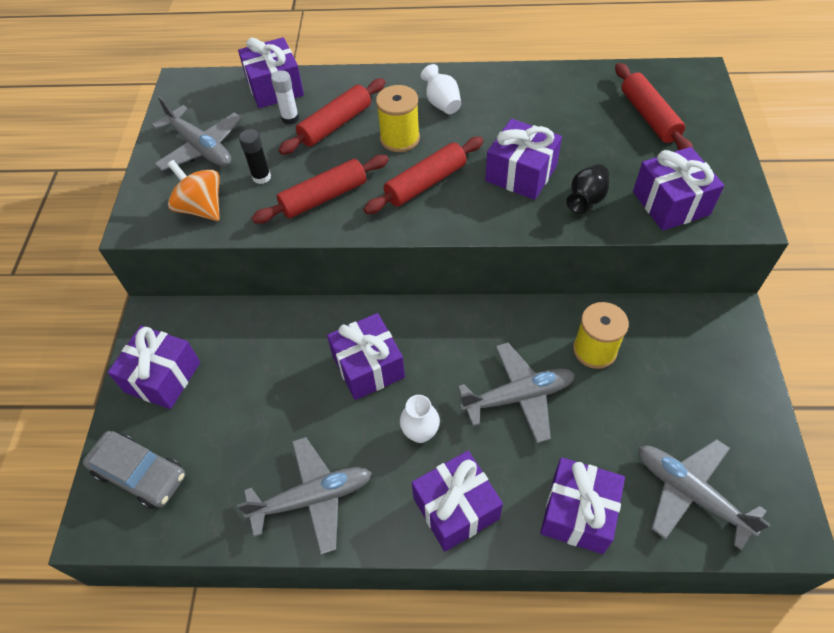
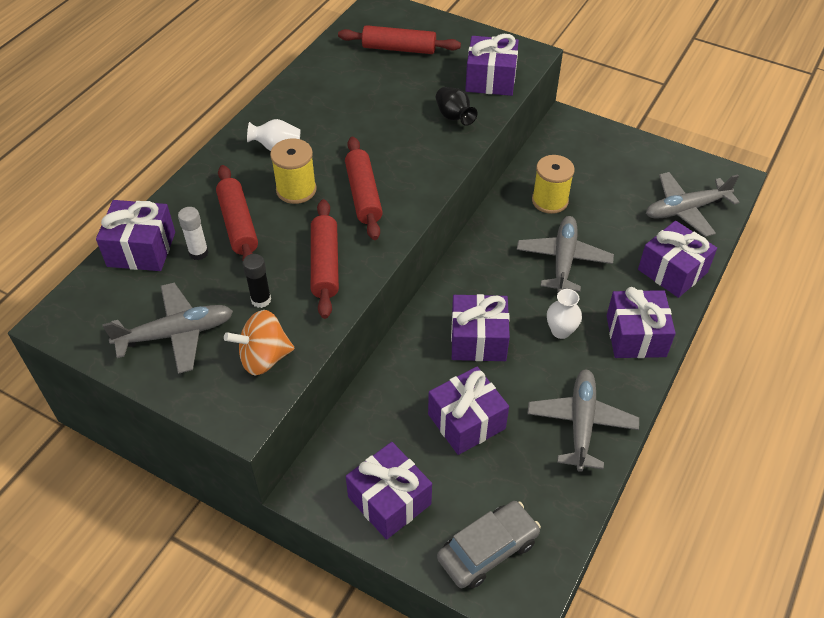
camera: 65 degrees left, 5 degrees down
purple gift [485,119,562,200] -> purple gift moved to [428,367,509,455]

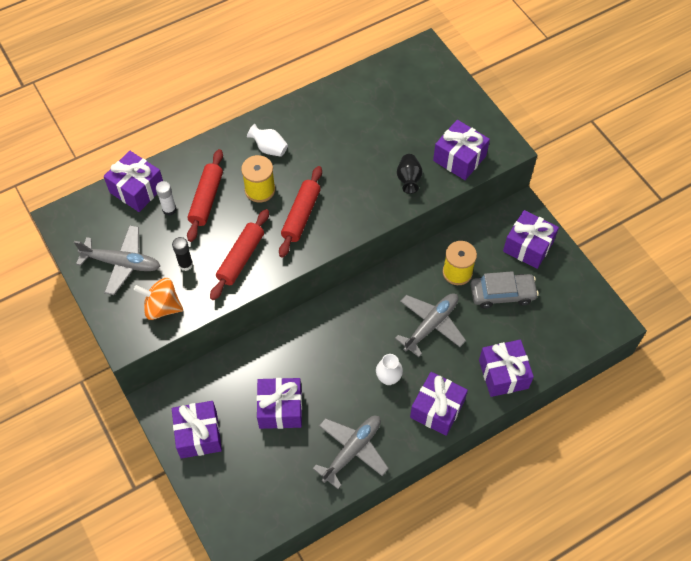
camera: 30 degrees right, 10 degrees up
red rolling pin [338,25,461,54] -> none
grey car [437,501,541,589] -> grey car moved to [470,271,539,309]
purple gift [451,294,510,361] -> purple gift moved to [503,210,559,269]
grey plane [646,172,740,237] -> none

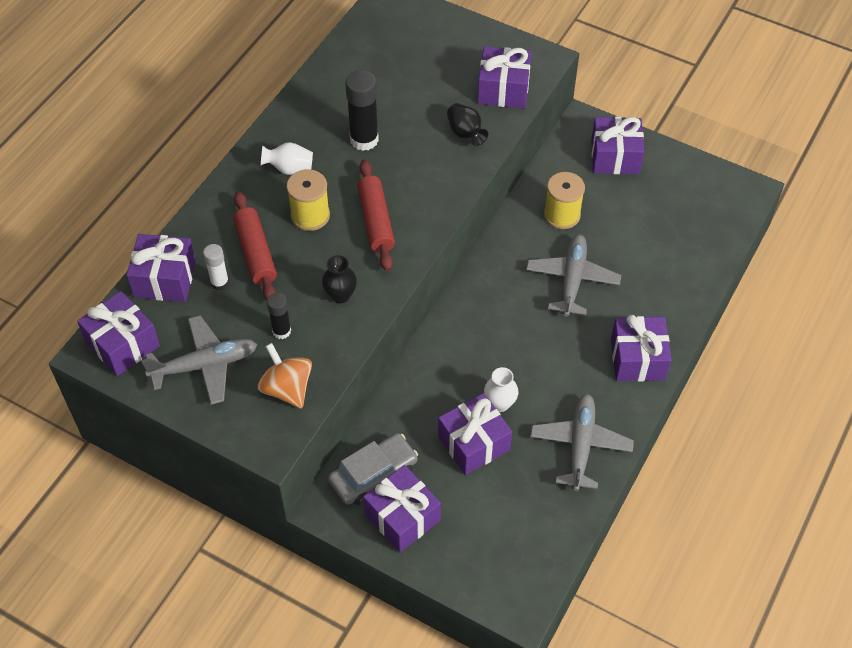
camera: 30 degrees left, 5 degrees down
orange spinning top [134,278,183,320] -> orange spinning top turned 75 degrees clockwise [257,343,312,408]
red rolling pin [210,209,269,300] -> black vase [322,255,357,304]
white vase [376,354,403,385] -> white vase moved to [484,367,518,412]
grey car [470,271,539,309] -> grey car moved to [328,433,418,505]
purple gift [479,340,534,397] -> purple gift moved to [77,291,160,376]
none -> black glue stick [345,70,379,151]

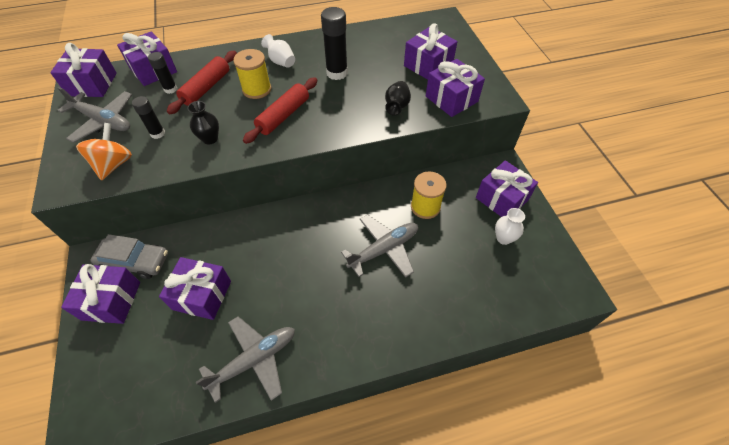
camera: 45 degrees right, 0 degrees up
white glue stick [203,244,229,291] -> black glue stick [148,52,177,94]
white vase [484,367,518,412] -> white vase moved to [495,208,525,245]
purple gift [611,315,671,382] -> purple gift moved to [404,23,457,80]

